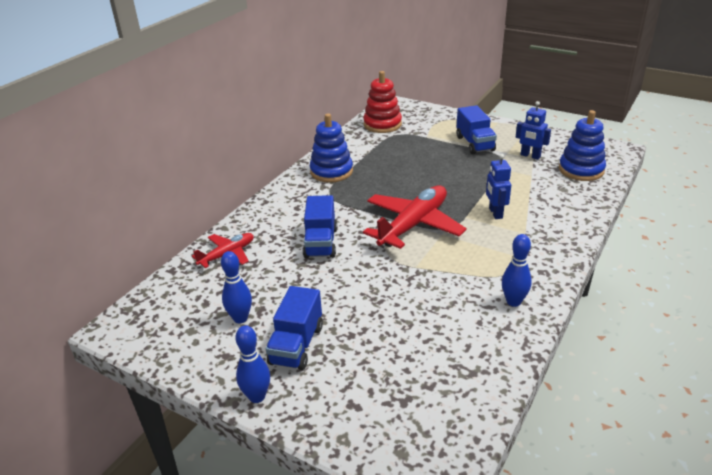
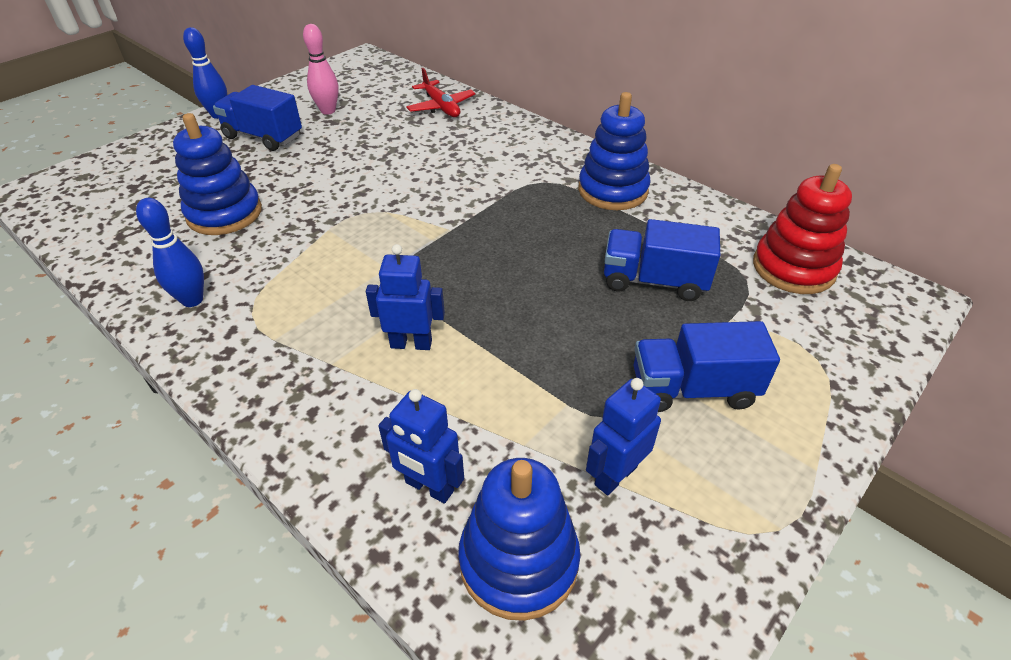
camera: 100 degrees right, 10 degrees up
blue bowling pin [221,251,252,323] -> pink bowling pin [303,24,338,115]
blue truck [303,195,337,258] -> blue truck moved to [604,219,720,301]
red plane [363,185,467,249] -> none
none -> blue stacking toy [173,113,262,235]
none -> blue robot [378,389,464,504]

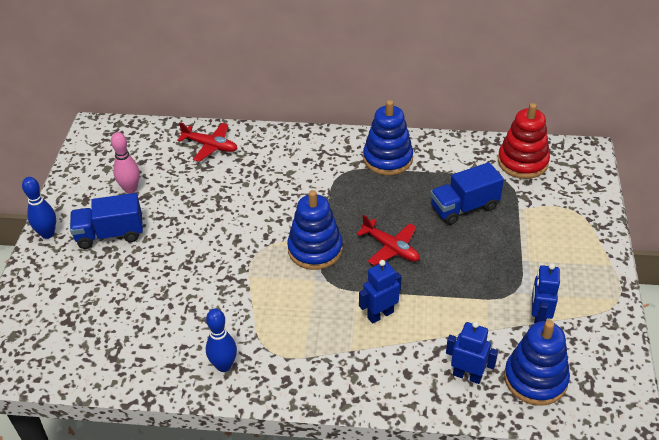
camera: 35 degrees left, 0 degrees up
blue stacking toy [173,113,262,235] -> blue stacking toy moved to [287,190,343,270]
blue robot [378,389,464,504] -> blue robot turned 150 degrees counterclockwise [446,321,498,384]
blue truck [634,321,780,412] -> none
none -> red plane [356,214,420,266]

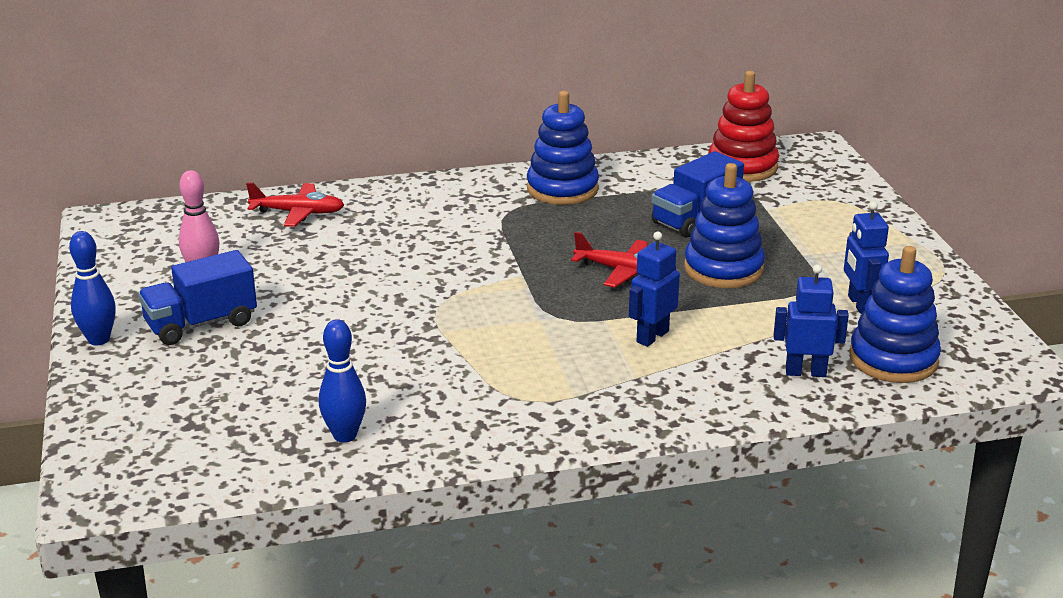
camera: 20 degrees left, 15 degrees down
blue bowling pin [206,309,237,372] -> blue bowling pin moved to [319,319,366,443]
blue stacking toy [287,190,343,270] -> blue stacking toy moved to [684,163,765,288]

